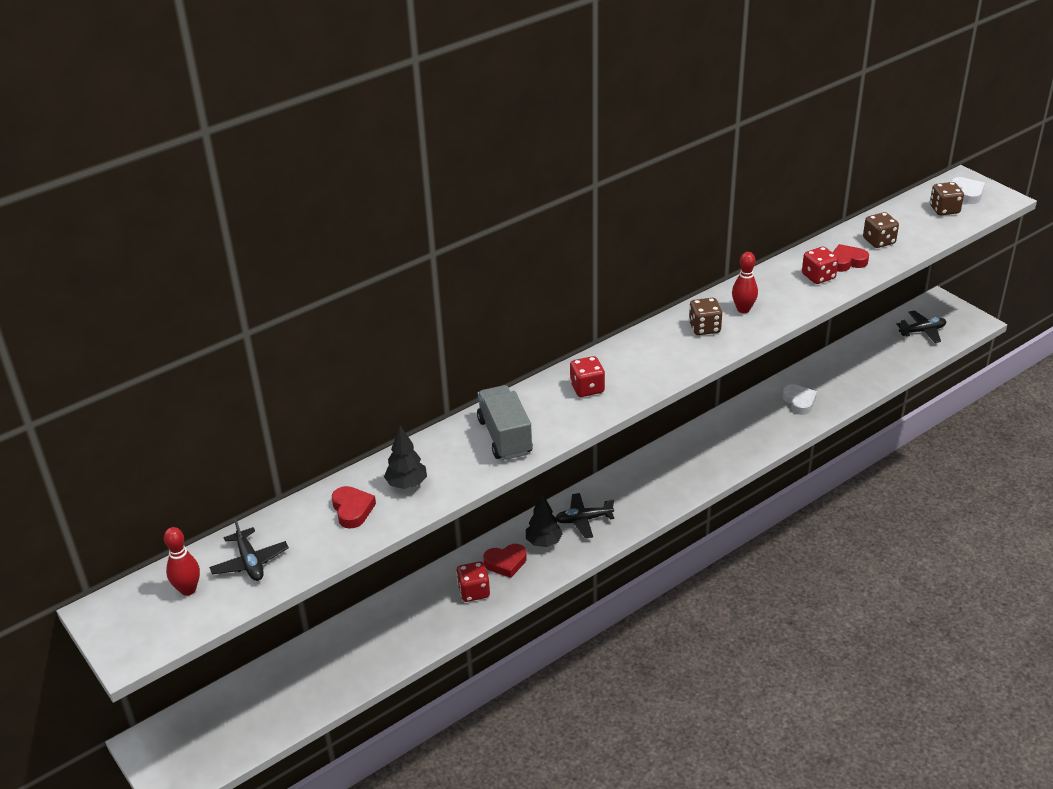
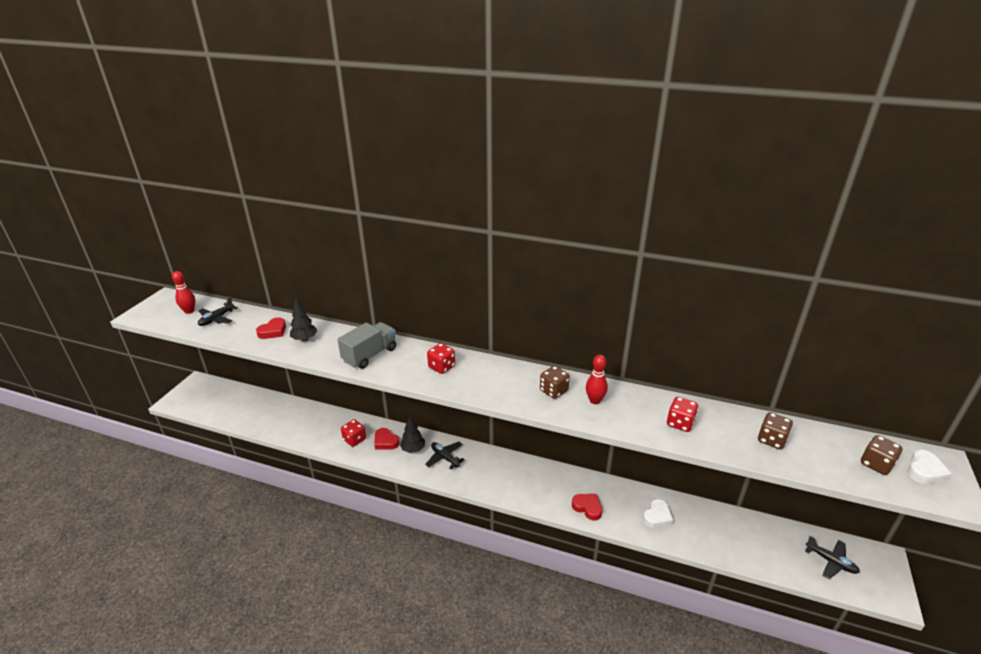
camera: 55 degrees right, 5 degrees down
red heart [832,244,869,272] -> red heart moved to [572,494,602,520]

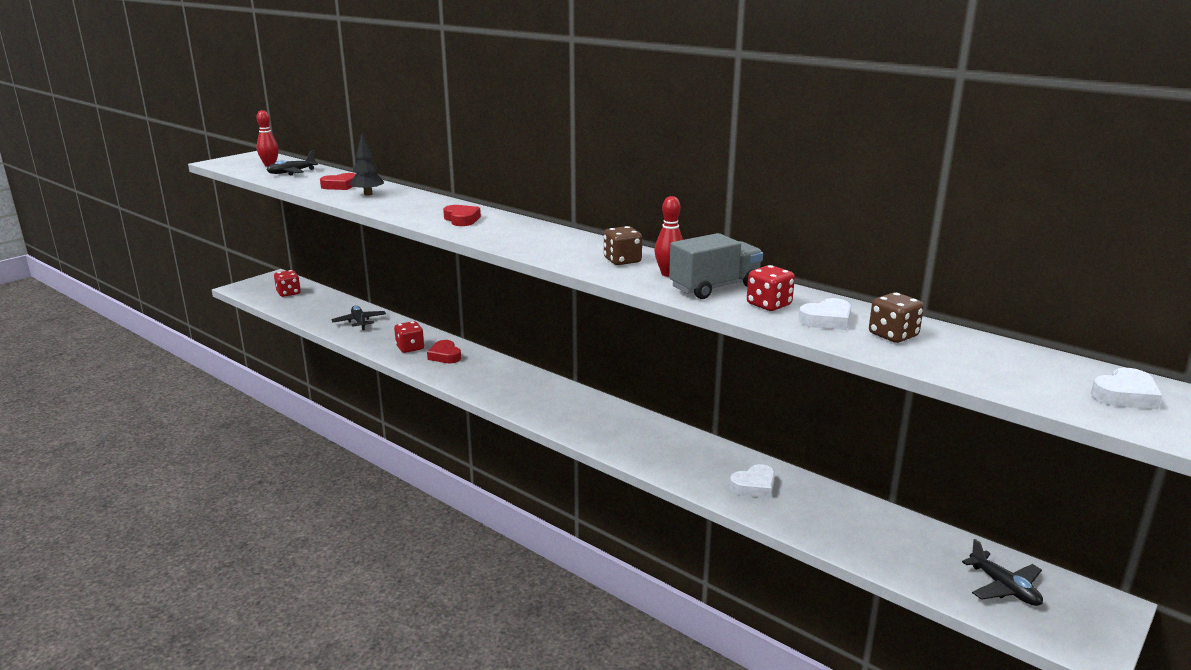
camera: 20 degrees right, 10 degrees down
grey truck [337,322,396,369] -> grey truck moved to [669,233,763,299]
black tree [400,416,425,453] -> none
black plane [425,442,465,469] -> black plane moved to [331,305,386,330]
red dice [427,343,455,374] -> red dice moved to [274,270,301,297]
red heart [572,494,602,520] -> red heart moved to [443,205,481,226]
brown dice [861,435,903,475] -> none
none -> white heart [798,298,851,330]

